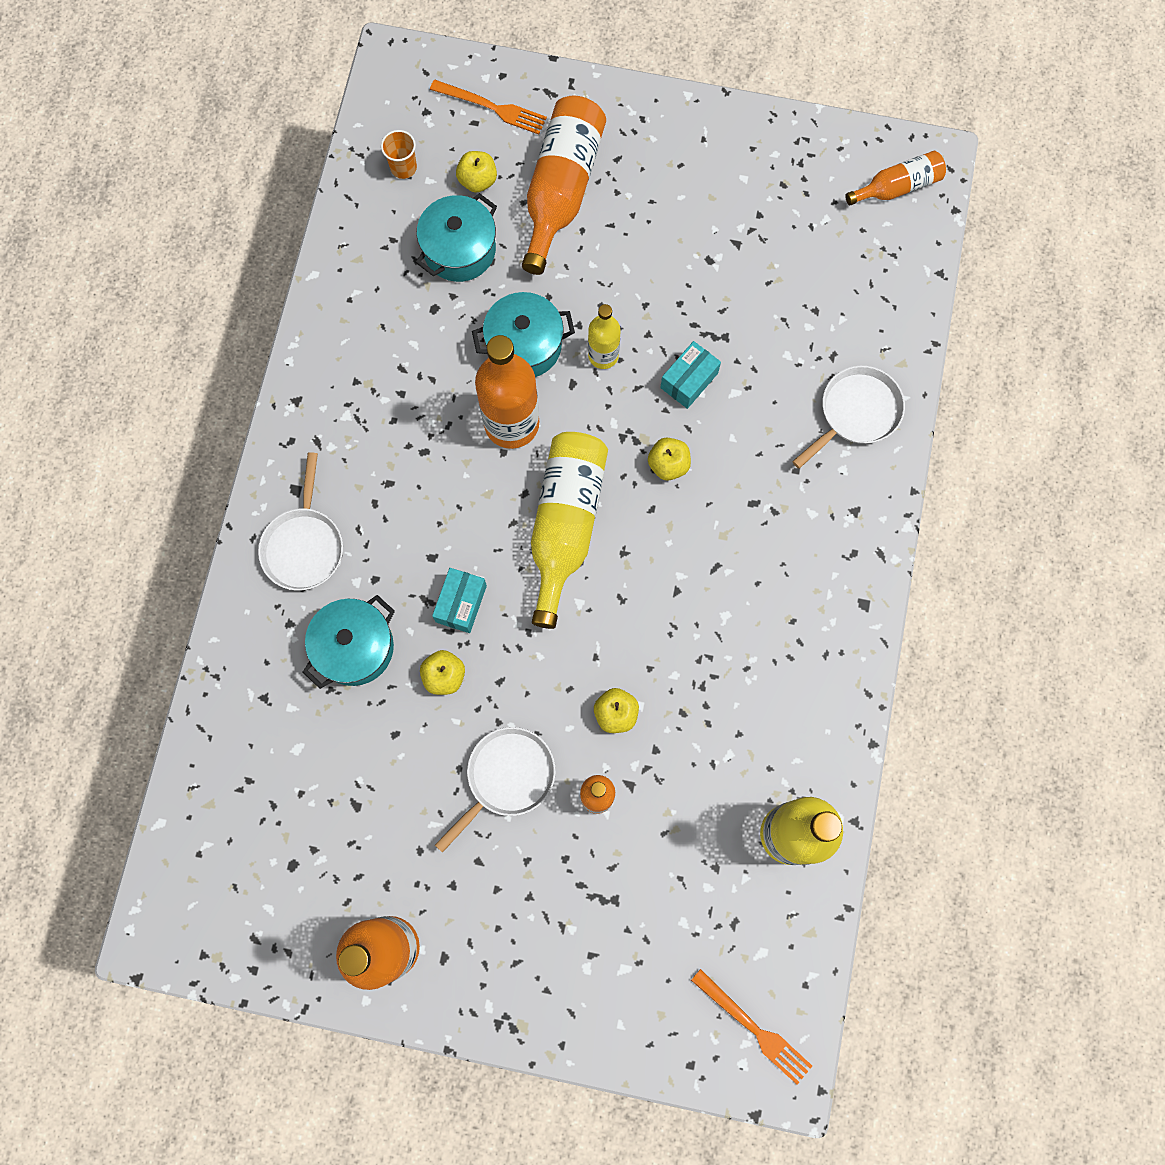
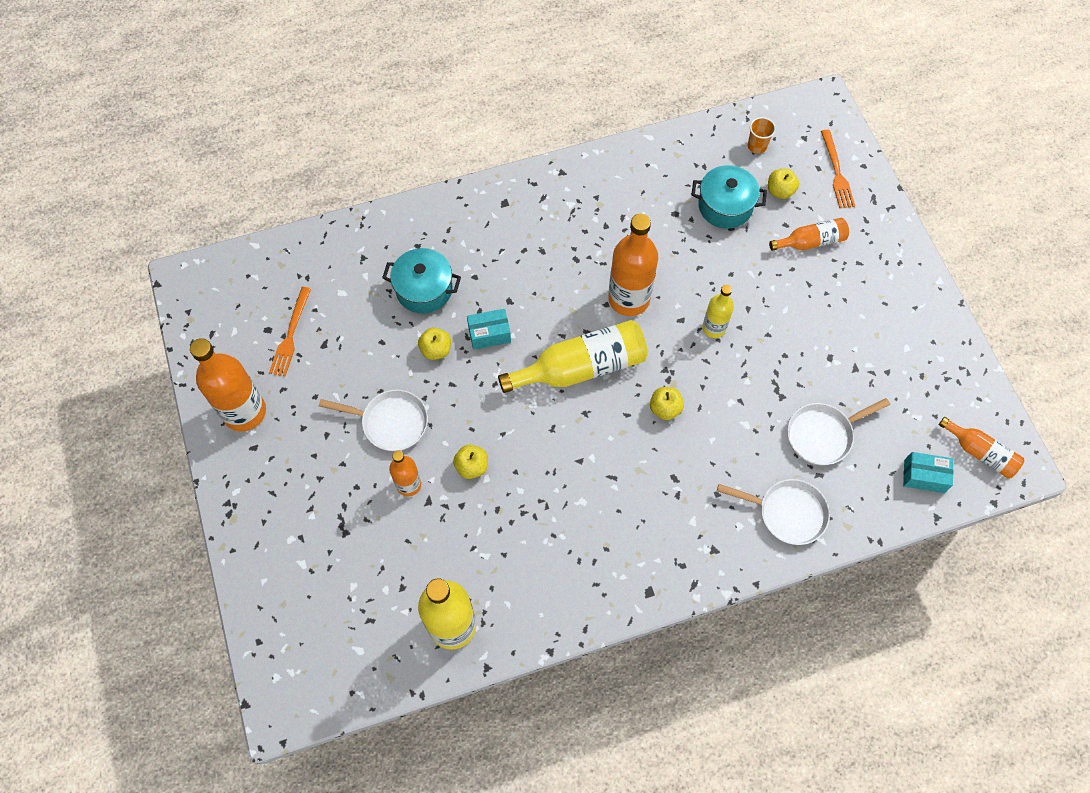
camera: 60 degrees right, 10 degrees down
white pan [258,452,343,590] -> white pan moved to [787,398,890,465]
turquoise pot [472,292,575,377] -> none
orange bottle [522,95,606,275] -> orange bottle [769,218,849,251], size x0.56
turquoise box [660,341,721,409] -> turquoise box moved to [903,452,954,493]
orange fork [691,969,812,1085] -> orange fork moved to [269,287,311,376]

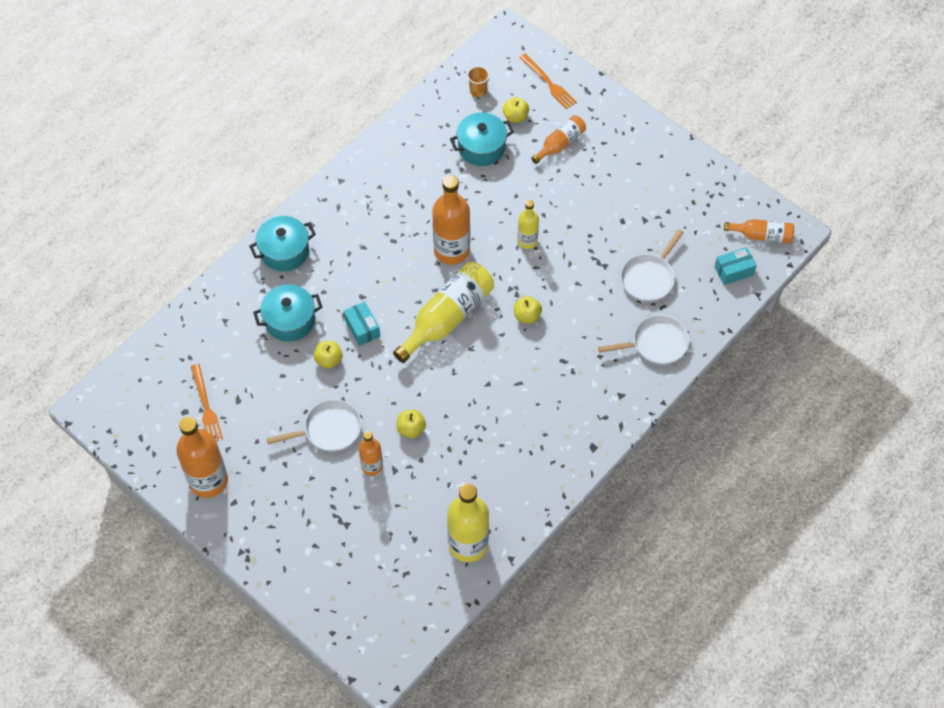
camera: 30 degrees left, 5 degrees down
turquoise box [467,309,511,350] -> turquoise box turned 75 degrees counterclockwise [344,301,380,346]
none -> turquoise pot [249,216,316,272]

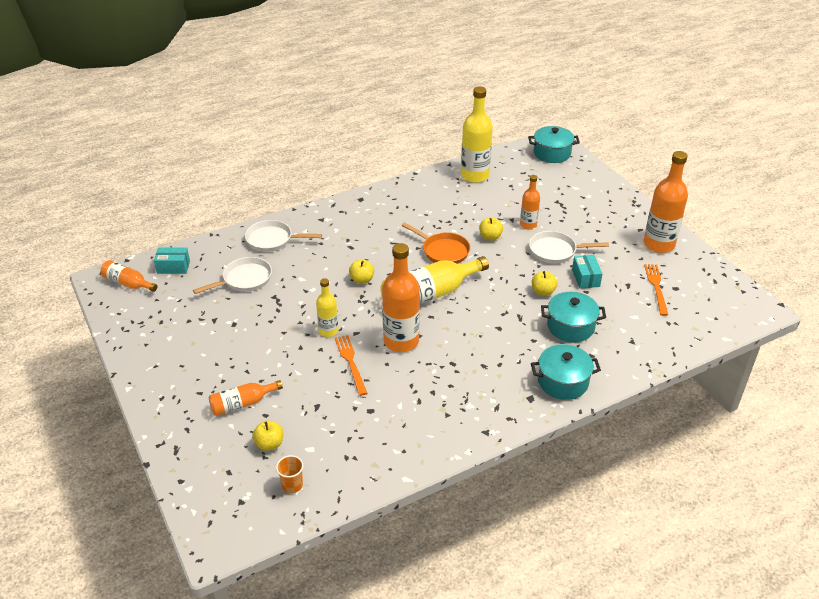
camera: 160 degrees left, 20 degrees down
turquoise box [344,301,380,346] -> turquoise box moved to [572,255,603,289]
turquoise pot [450,112,514,166] -> turquoise pot moved to [528,126,580,163]
orange fork [519,54,577,109] -> orange fork moved to [335,335,367,396]
none -> orange pan [401,222,470,264]

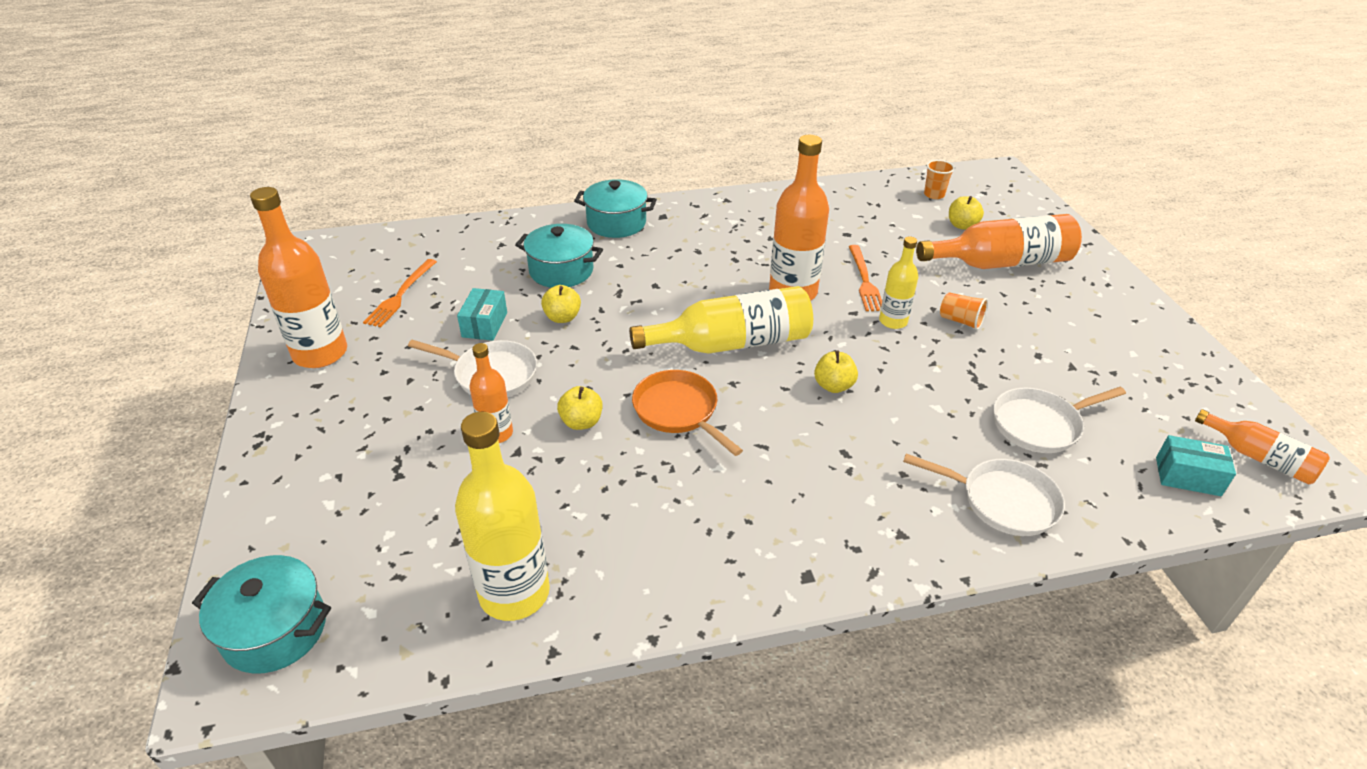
camera: 165 degrees left, 0 degrees up
orange bottle [209,380,283,416] -> orange bottle [916,214,1082,269], size x1.78
none -> orange cup [940,292,988,330]

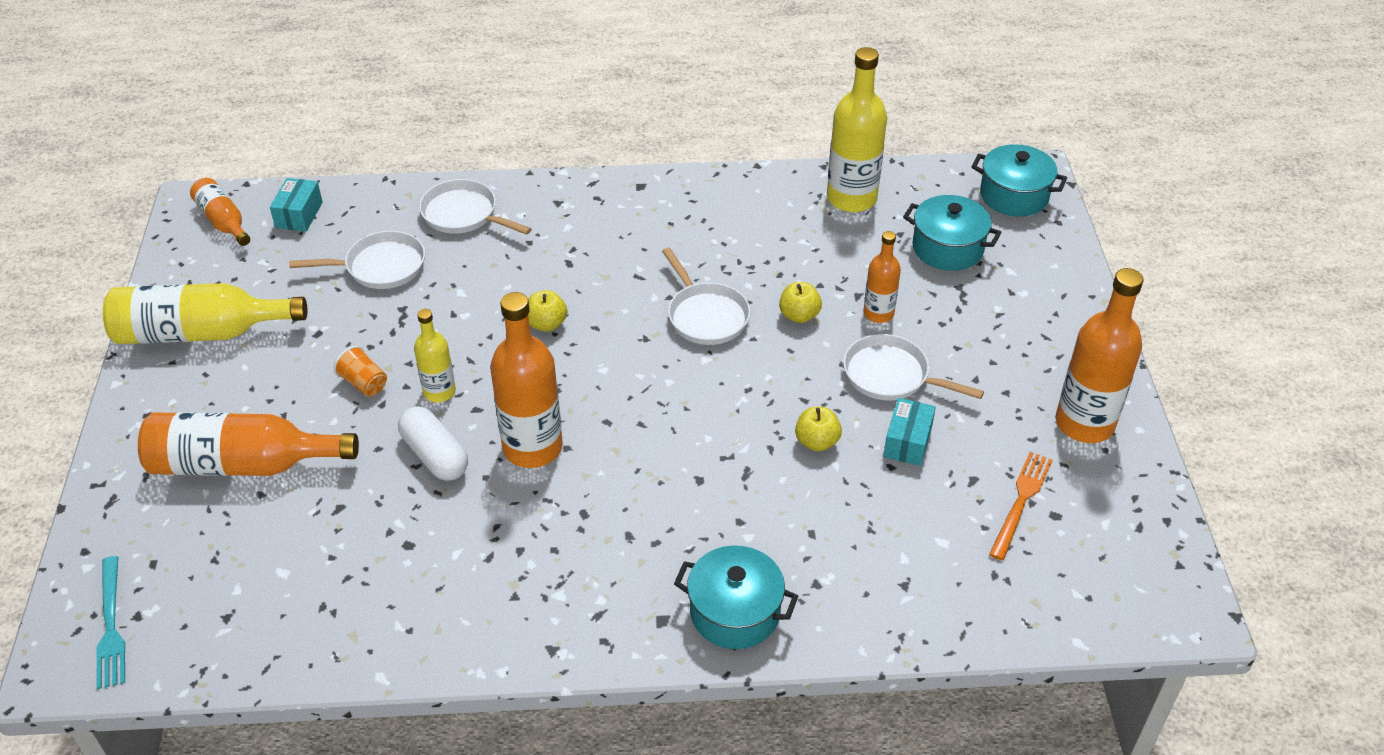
camera: 170 degrees left, 5 degrees up
turquoise pot [515,224,603,288] -> turquoise pot moved to [903,195,1002,271]
yellow bottle [629,286,813,354] -> yellow bottle moved to [103,283,307,344]
orange pan [632,370,743,456] -> white pan [662,247,751,345]
orange fork [849,245,882,311] -> white capsule [398,406,468,481]
orange cup [924,160,955,199] -> none
yellow apple [949,196,984,230] -> none
turquoise box [1156,435,1236,496] -> turquoise box turned 75 degrees clockwise [270,178,323,232]
none -> turquoise fork [96,556,125,689]

